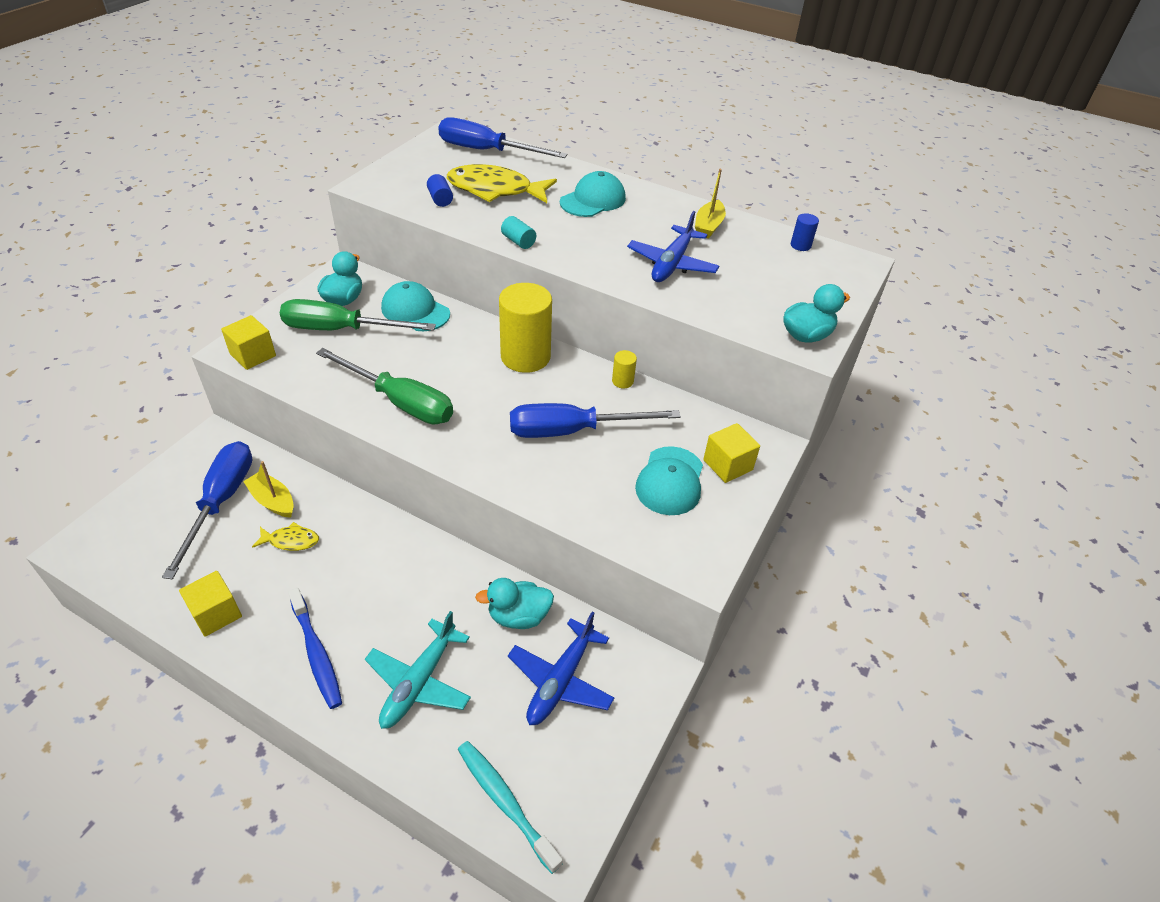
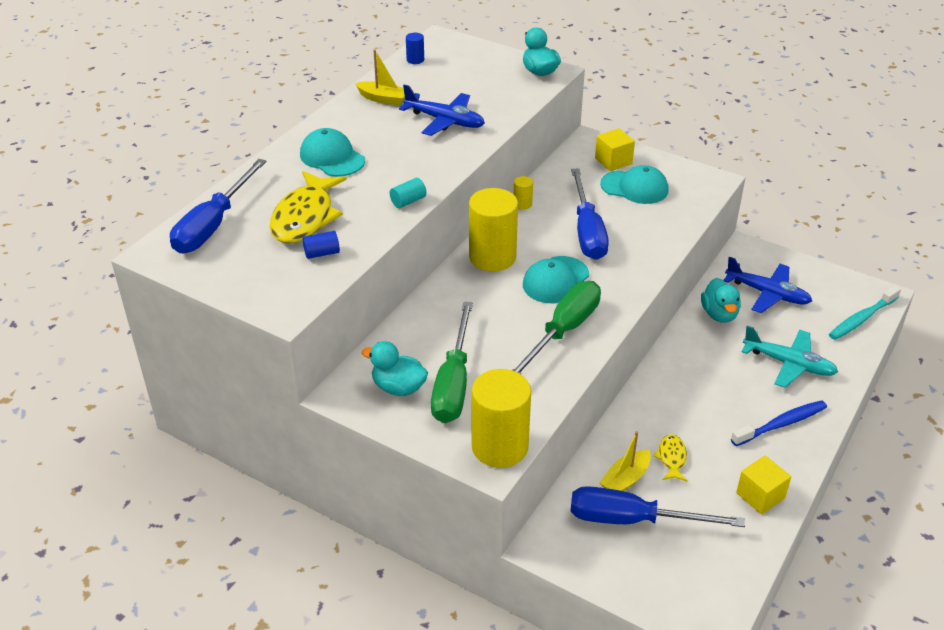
camera: 85 degrees left, 5 degrees down
yellow cube [221,315,276,370] -> yellow cylinder [472,369,531,468]
turquoise cap [381,281,450,331] -> turquoise cap moved to [523,256,589,303]

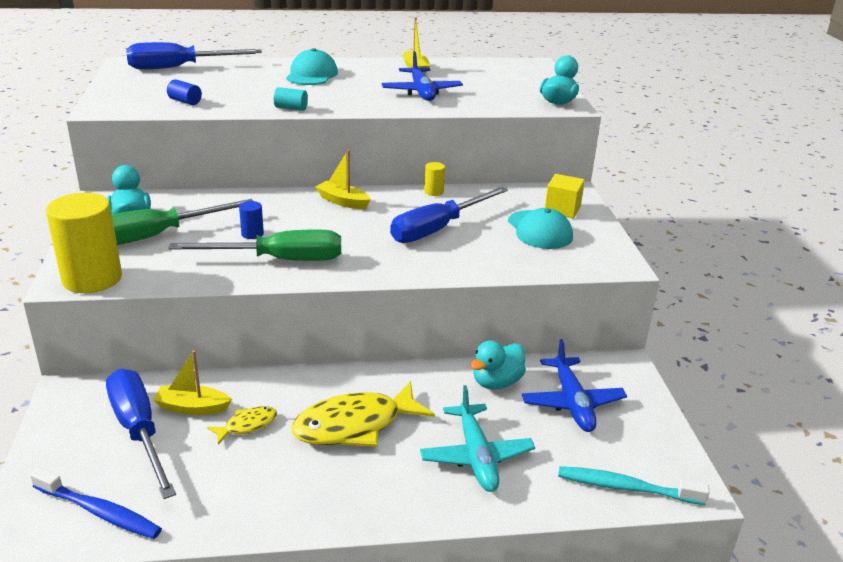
camera: 50 degrees right, 10 degrees down
yellow fish [270,171,347,243] -> yellow fish moved to [291,381,435,447]
blue cylinder [406,33,424,64] -> blue cylinder moved to [239,201,264,239]
yellow cylinder [469,188,518,271] -> yellow boat [316,150,371,209]
turquoise cap [523,256,589,303] -> none
blue toothbrush [731,400,827,446] -> blue toothbrush moved to [30,468,162,539]
yellow cube [736,456,791,514] -> none

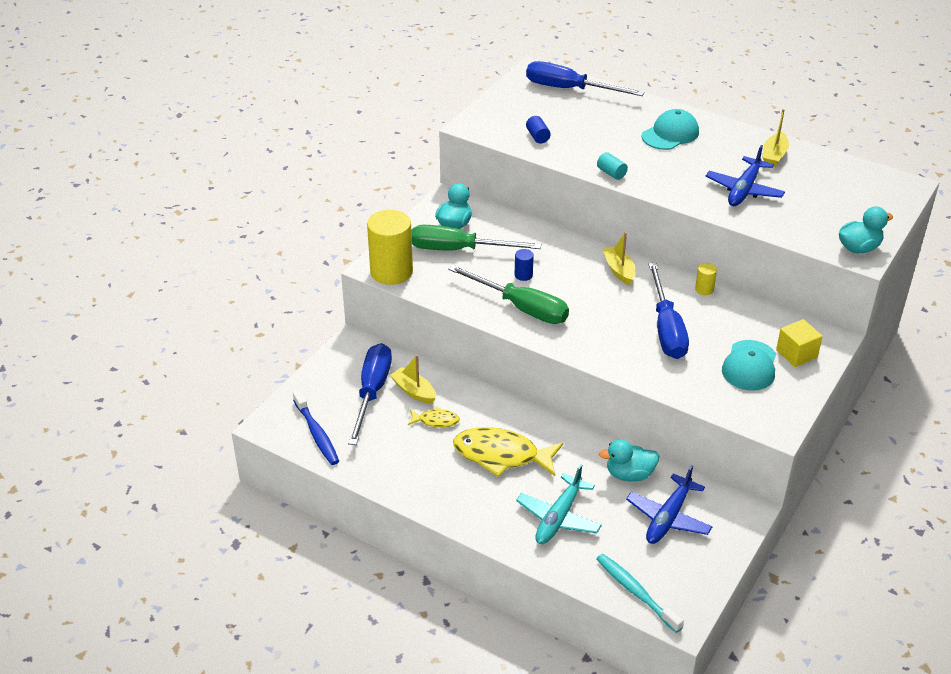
camera: 40 degrees right, 10 degrees up
blue screwdriver [390,187,508,243] -> blue screwdriver turned 90 degrees counterclockwise [648,263,689,359]

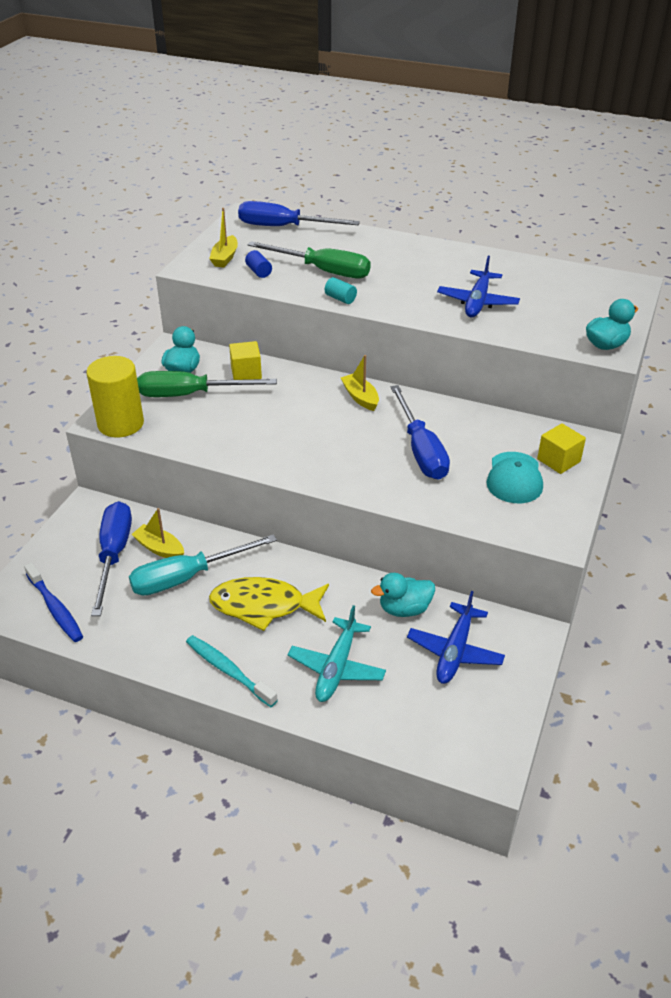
camera: 10 degrees left, 0 degrees up
yellow fish [408,407,460,427] -> turquoise screwdriver [129,534,277,595]
green screwdriver [448,265,569,324] -> green screwdriver moved to [248,241,371,279]
blue cylinder [515,249,534,281] -> none
turquoise toothbrush [596,554,684,633] -> turquoise toothbrush moved to [186,635,278,707]
turquoise cap [641,109,699,150] -> none
yellow cylinder [695,263,717,295] -> none
yellow boat [762,109,789,167] -> yellow boat moved to [209,208,238,267]
none -> yellow cube [229,341,262,380]

